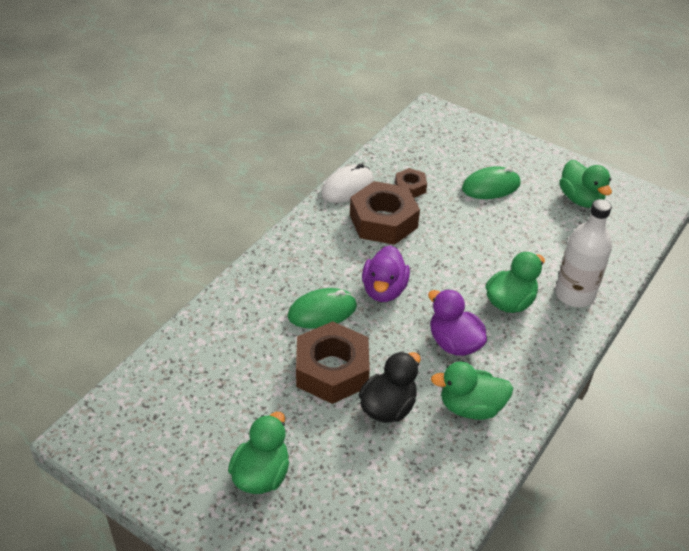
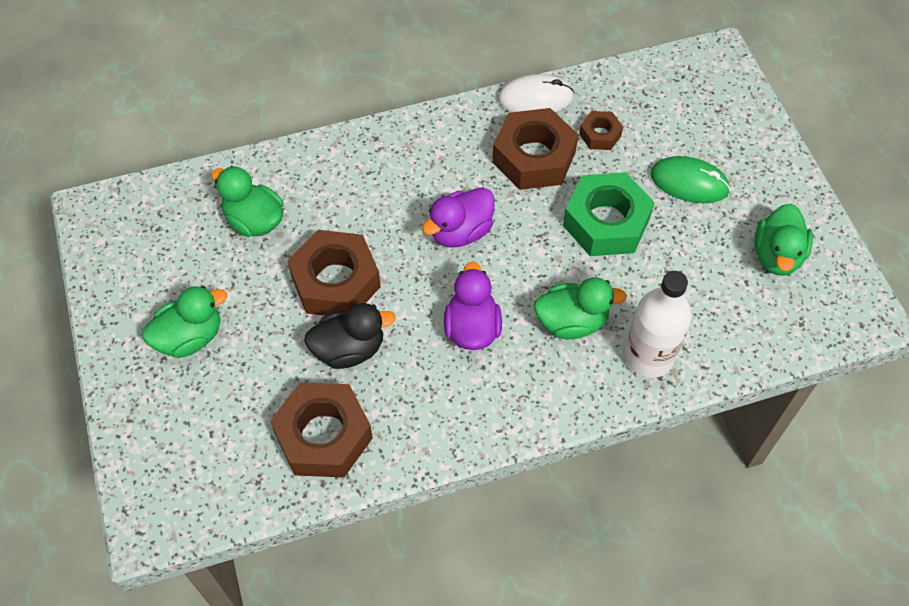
camera: 40 degrees right, 15 degrees up
green mouse [288,288,357,329] -> none
green duck [431,362,513,420] -> green duck moved to [211,166,283,237]
none -> brown nut [270,382,373,477]
none -> green nut [563,172,655,256]

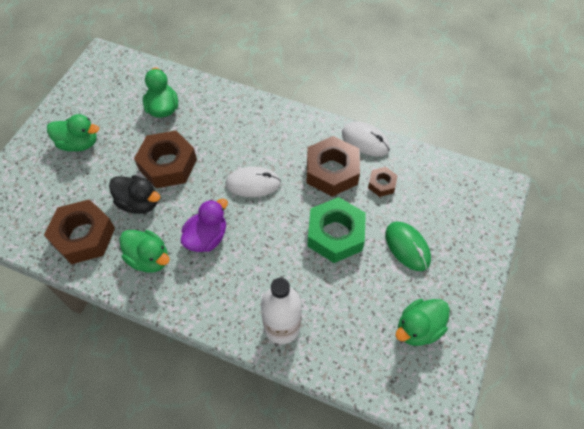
camera: 40 degrees right, 0 degrees up
purple duck [422,187,495,248] -> white mouse [225,167,281,197]
green duck [534,277,627,339] -> green duck moved to [120,230,170,273]

